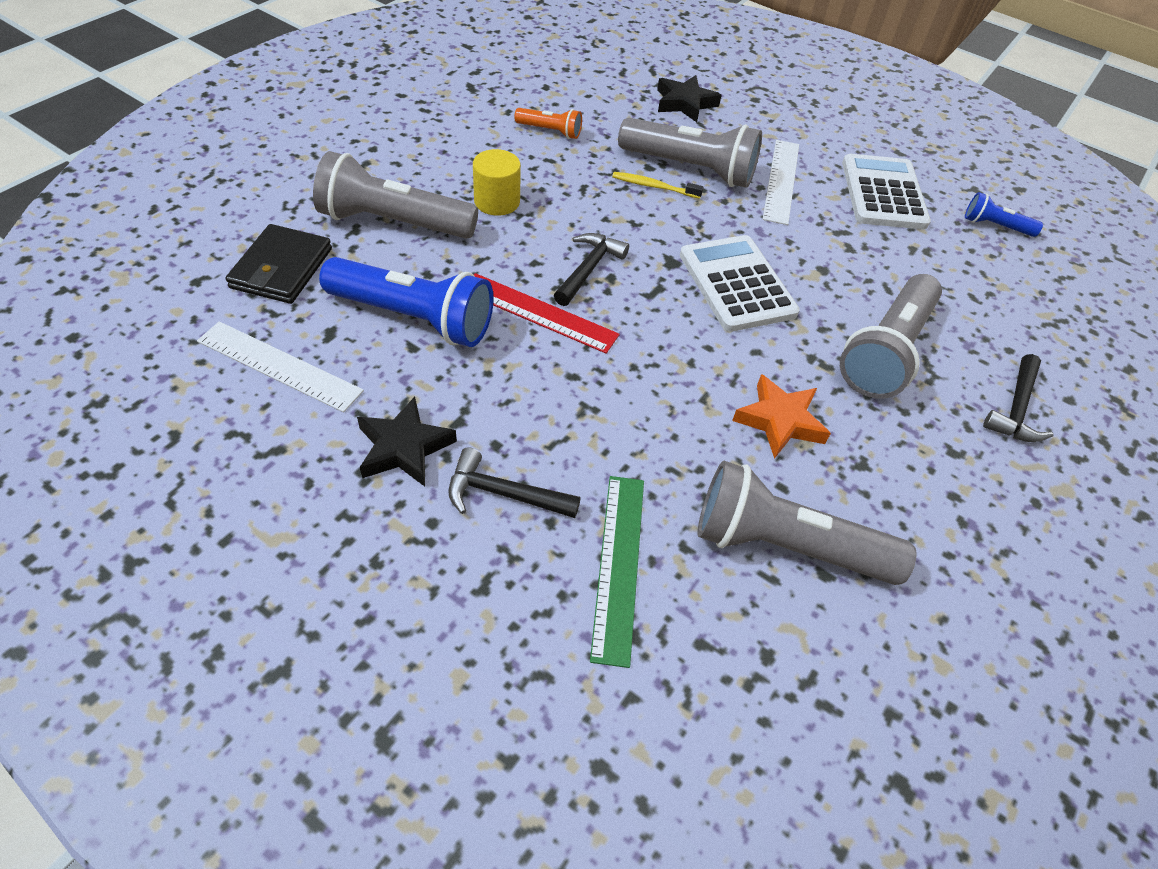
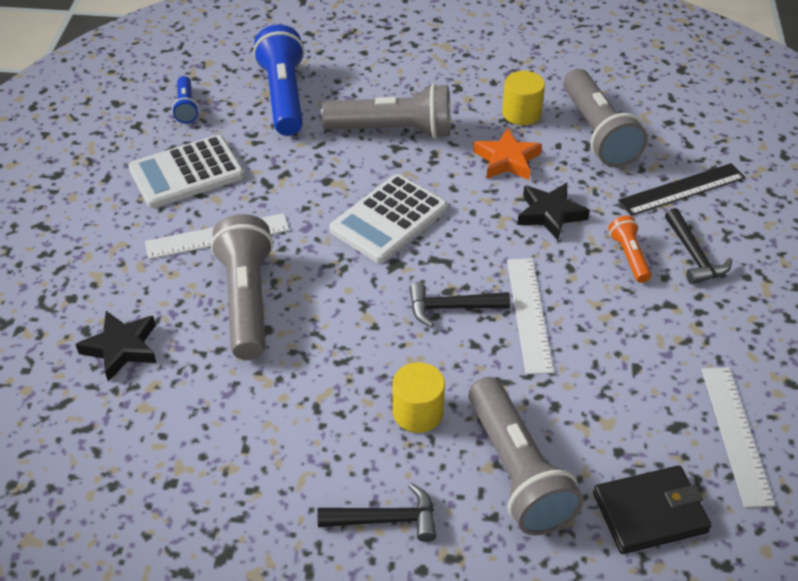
camera: 115 degrees left, 5 degrees down
blue flashlight [319,257,494,347] -> blue flashlight moved to [253,25,305,136]
black star [357,397,457,486] -> black star moved to [517,183,590,240]
red ruler [474,273,620,354] -> white ruler [507,258,554,374]
orange flashlight [514,108,582,139] -> orange flashlight moved to [608,216,651,283]
green ruler [590,476,644,668] -> black ruler [618,163,745,216]
yellow toothbrush [612,172,704,199] -> none
black hammer [983,354,1054,442] -> black hammer moved to [318,483,436,542]
none -> yellow cylinder [502,71,545,125]

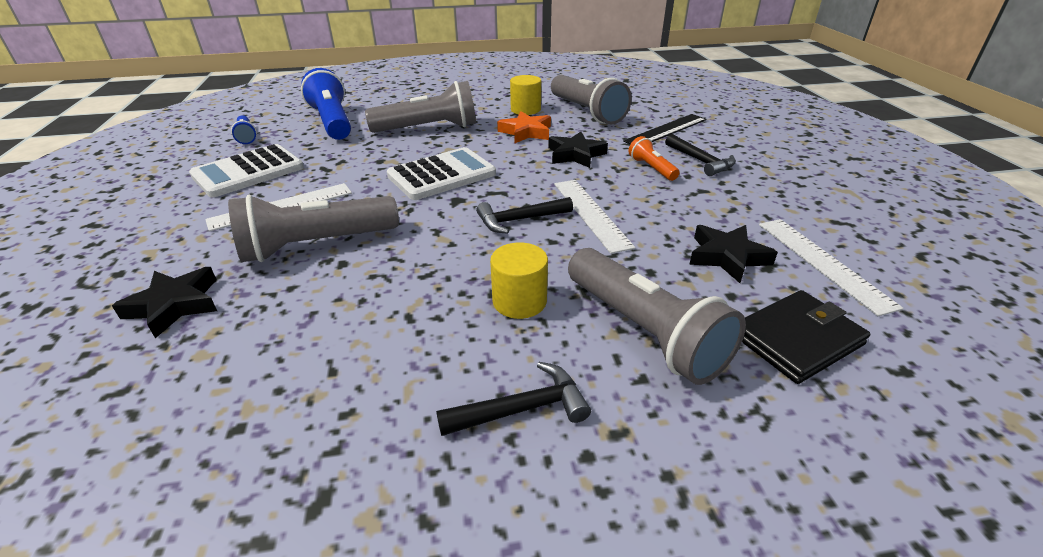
camera: 15 degrees left, 10 degrees down
grey flashlight [211,214,273,360] -> grey flashlight turned 90 degrees counterclockwise [228,195,399,262]
white calculator [329,174,447,263] -> white calculator turned 150 degrees counterclockwise [387,147,496,200]
none -> black star [689,225,778,283]

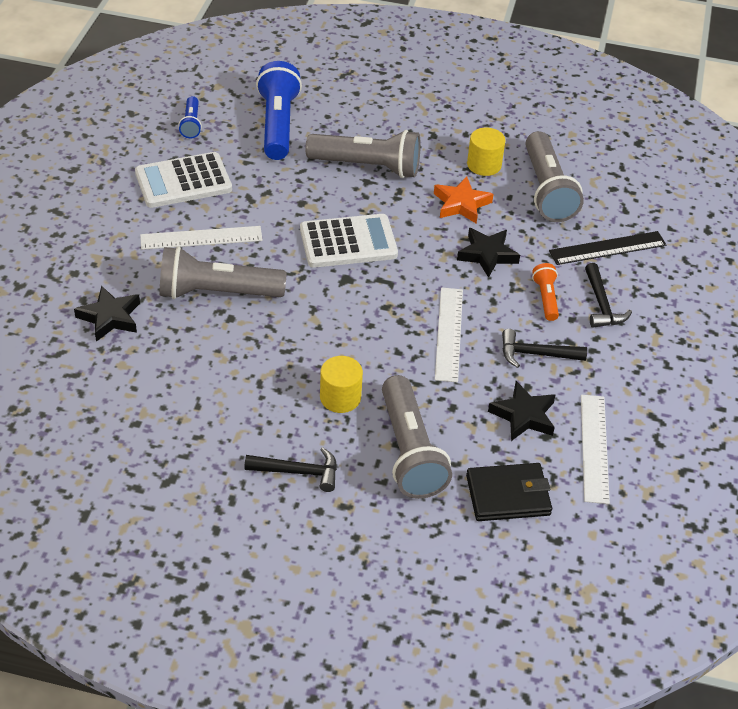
camera: 20 degrees right, 10 degrees up
black hammer [476,197,573,234] -> black hammer moved to [502,329,587,368]

